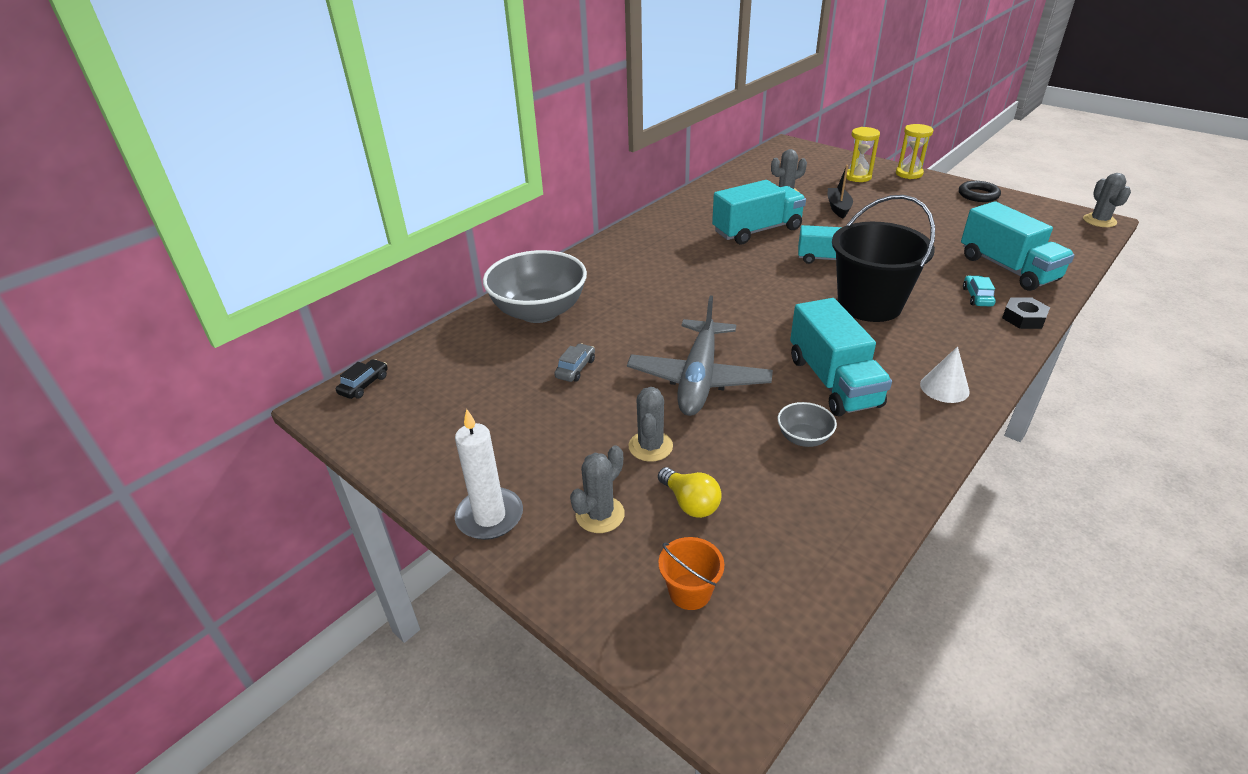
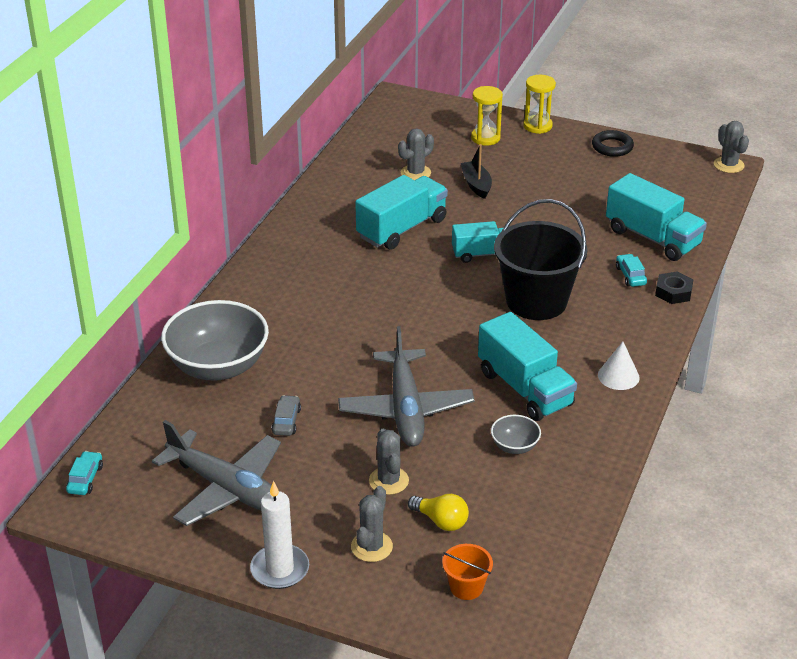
camera: 20 degrees left, 0 degrees up
black car [336,359,388,399] -> turquoise car [66,451,103,495]
none -> grey plane [152,420,281,526]

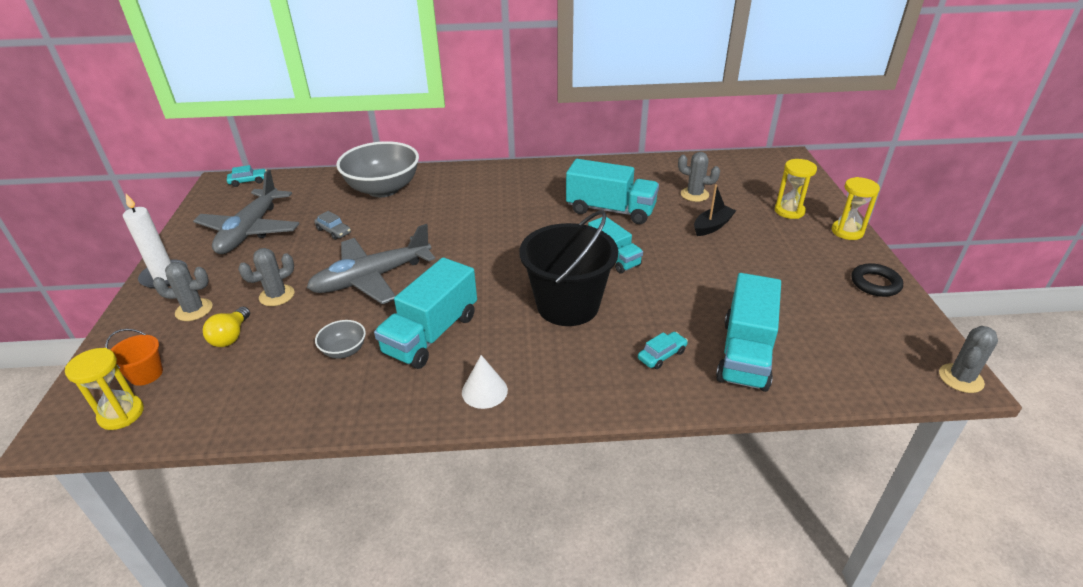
camera: 65 degrees right, 0 degrees up
grey car [272,395,301,436] -> grey car turned 60 degrees clockwise [314,211,351,240]
black nut [655,271,693,304] -> none
none -> yellow hourglass [65,348,144,430]

